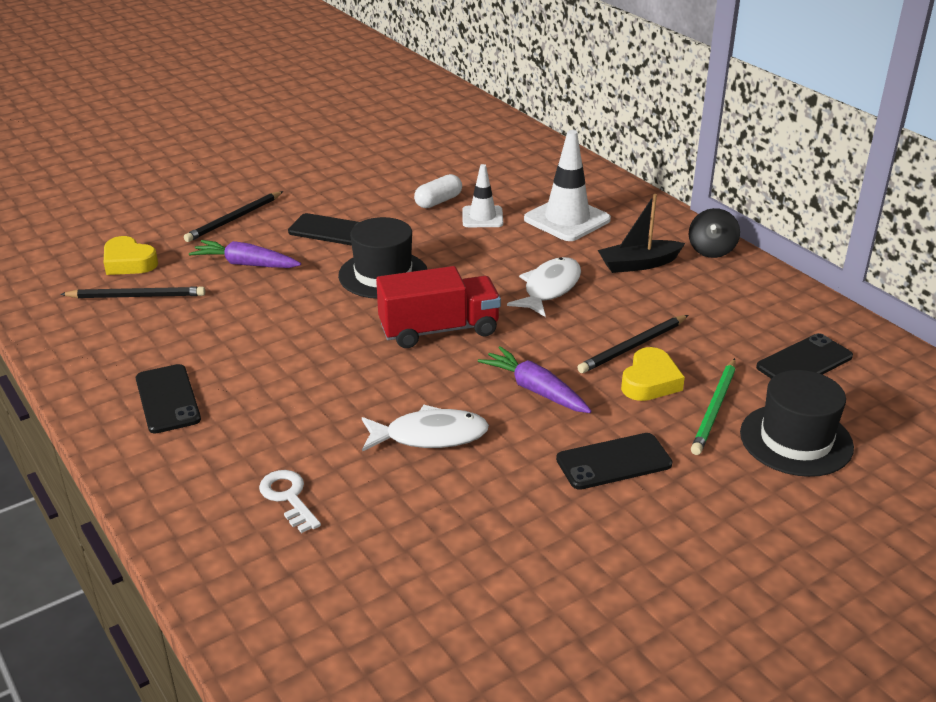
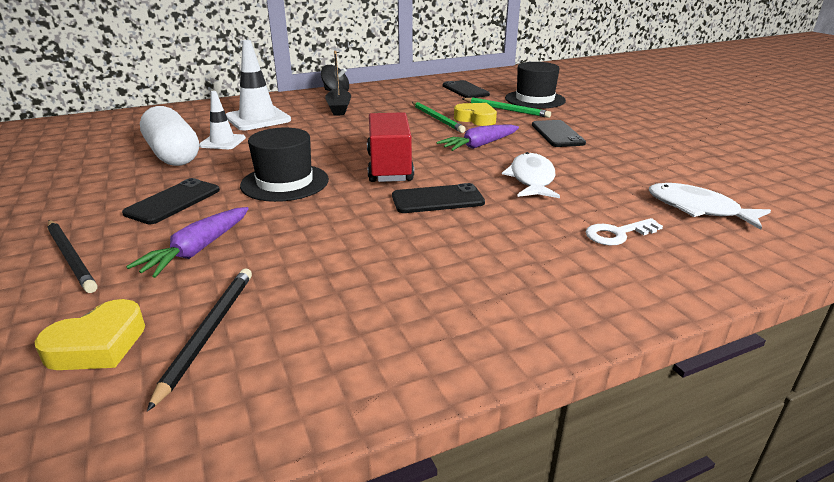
camera: 80 degrees left, 5 degrees down
black phone [136,364,201,433] -> black phone moved to [392,183,485,213]
white capsule [414,174,462,208] -> white capsule [140,106,199,166], size x1.85
white fish [507,257,581,317] -> white fish moved to [649,183,771,230]
black pencil [577,315,688,373] -> green pencil [412,102,466,133]

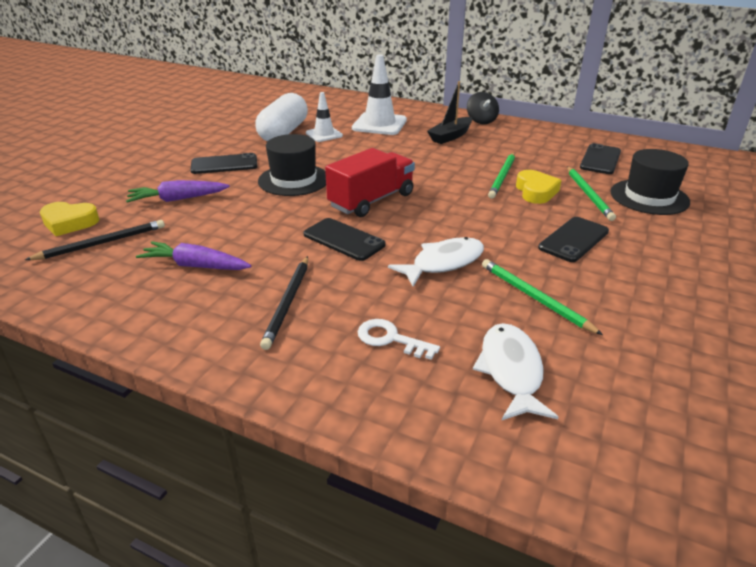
camera: 50 degrees right, 5 degrees up
black pencil [48,220,97,293] -> black pencil moved to [260,256,308,350]
purple carrot [437,125,519,151] -> purple carrot moved to [136,241,251,270]
none -> green pencil [482,259,603,335]

